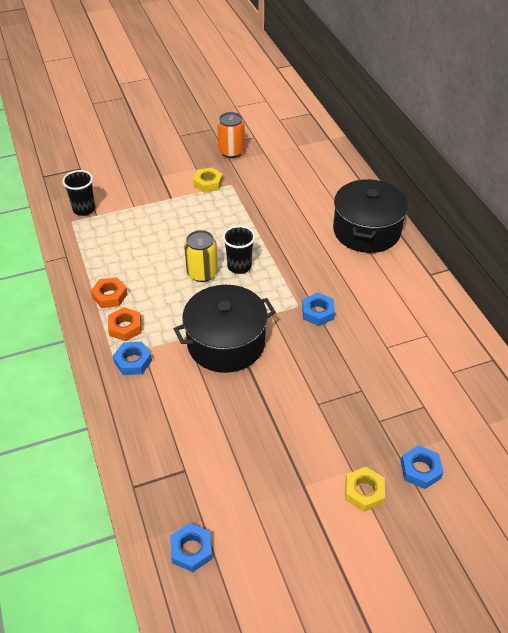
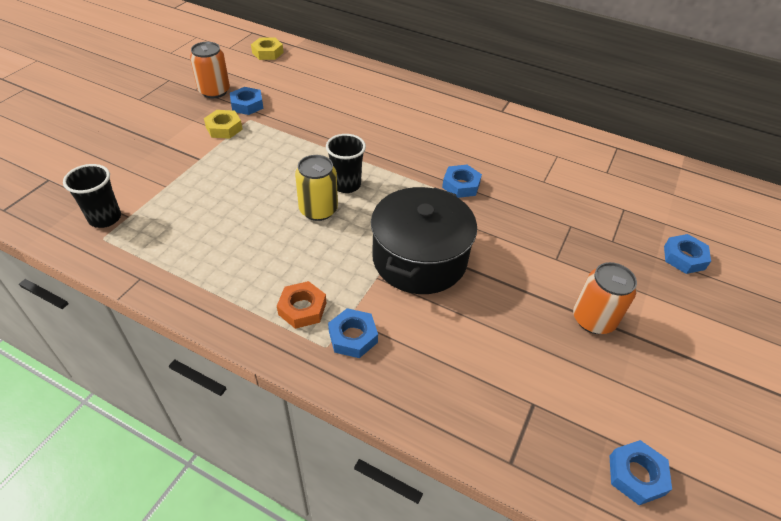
camera: 45 degrees left, 0 degrees up
orange nut [91,277,127,308] -> none
black pot [333,179,408,253] -> none
yellow nut [345,467,385,512] -> yellow nut moved to [251,38,284,60]
none -> blue nut [230,87,264,115]
none -> orange can [573,262,637,334]

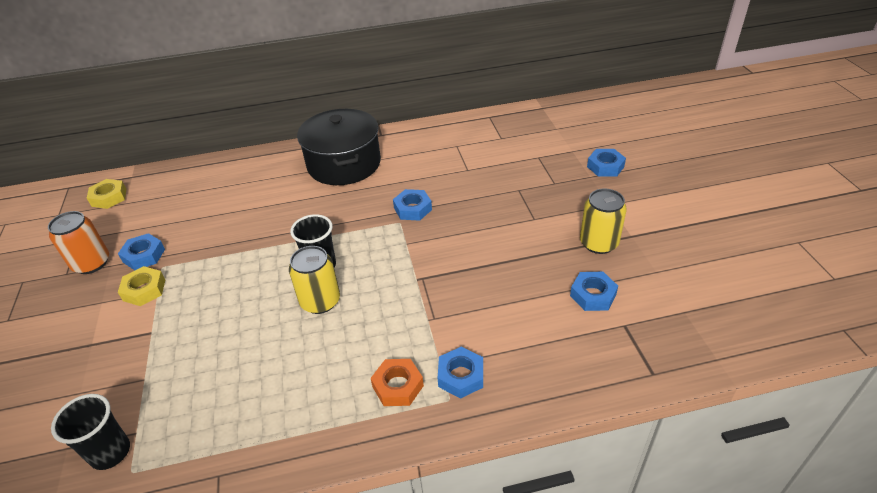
camera: 35 degrees left, 5 degrees down
black pot [371,187,477,294] -> black pot moved to [297,109,381,185]
orange can [573,262,637,334] -> yellow can [580,189,627,254]
blue nut [610,440,672,505] -> blue nut moved to [570,272,618,311]

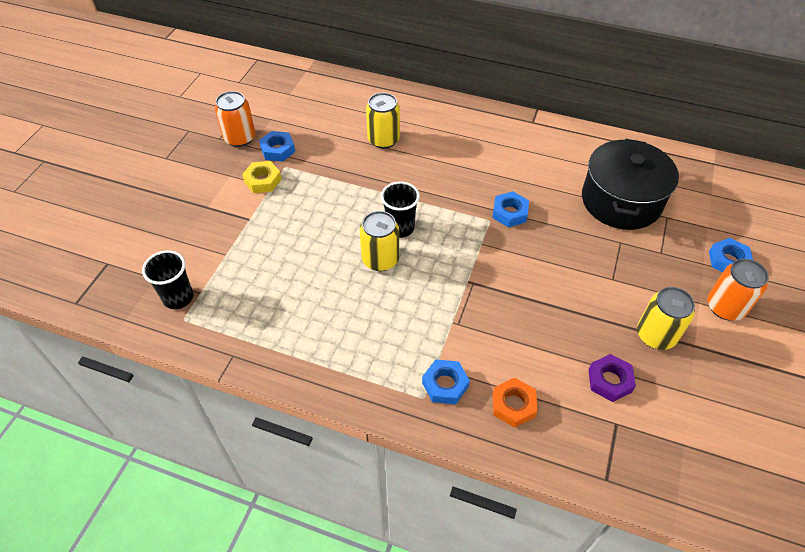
camera: 30 degrees right, 10 degrees up
yellow nut [87,179,126,209] -> none
black pot [297,109,381,185] -> black pot moved to [582,138,679,230]
orange nut [371,359,424,406] -> orange nut moved to [493,377,538,428]
blue nut [570,272,618,311] -> purple nut [588,354,636,402]
none -> yellow can [366,93,400,149]
none -> orange can [707,259,769,321]

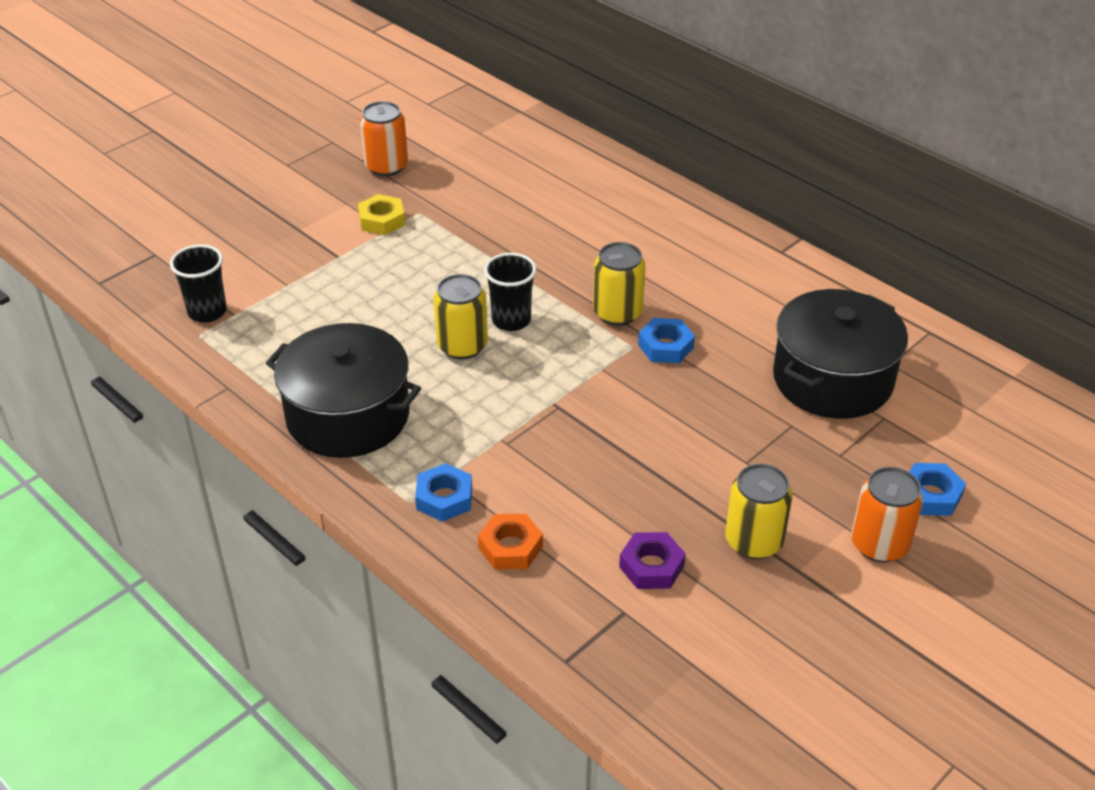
camera: 25 degrees right, 10 degrees down
blue nut [259,131,295,162] -> none
yellow can [366,93,400,149] -> yellow can moved to [593,242,646,326]
none -> black pot [266,323,421,458]

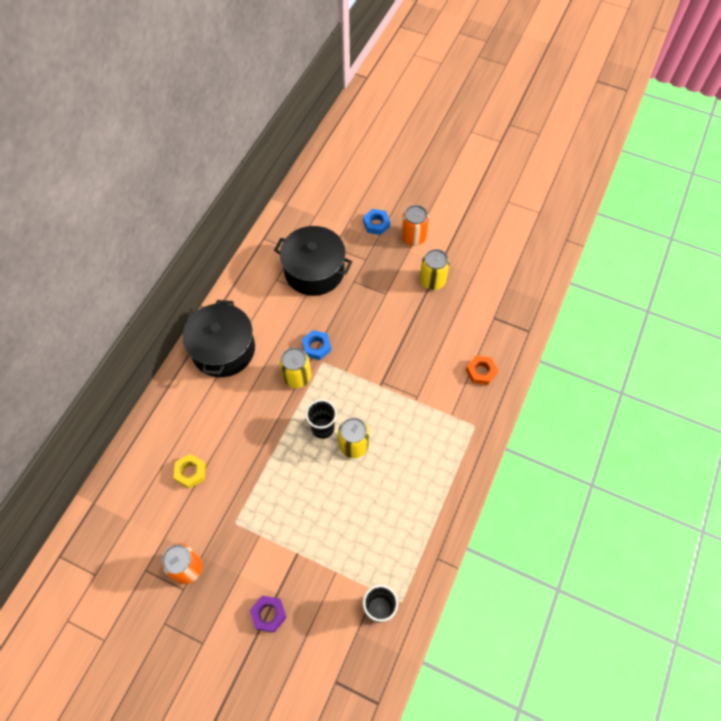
camera: 110 degrees left, 20 degrees up
black pot [266,323,421,458] -> black pot moved to [182,300,255,377]
yellow nut [358,194,405,235] -> yellow nut moved to [174,454,206,489]
blue nut [415,463,472,522] -> none
purple nut [619,532,686,589] -> purple nut moved to [250,596,286,632]

